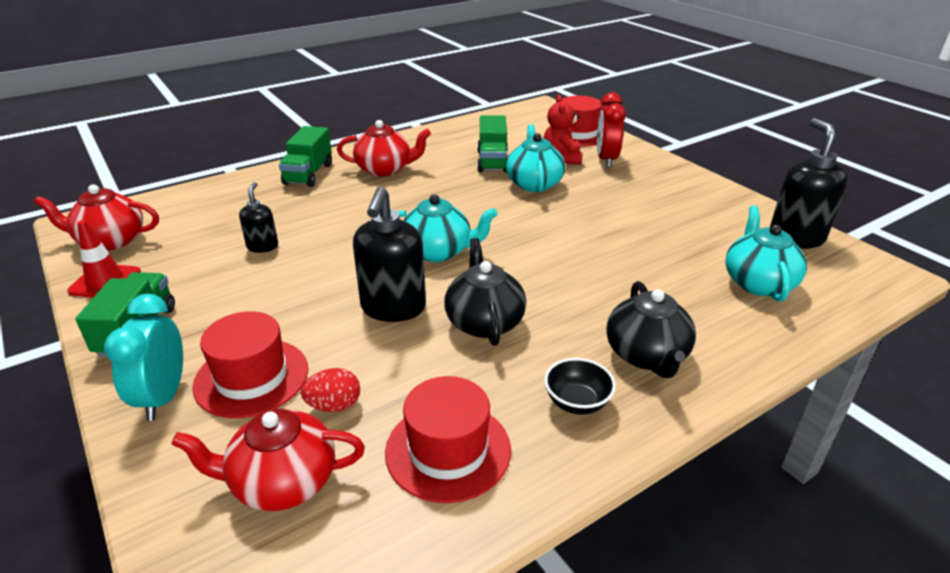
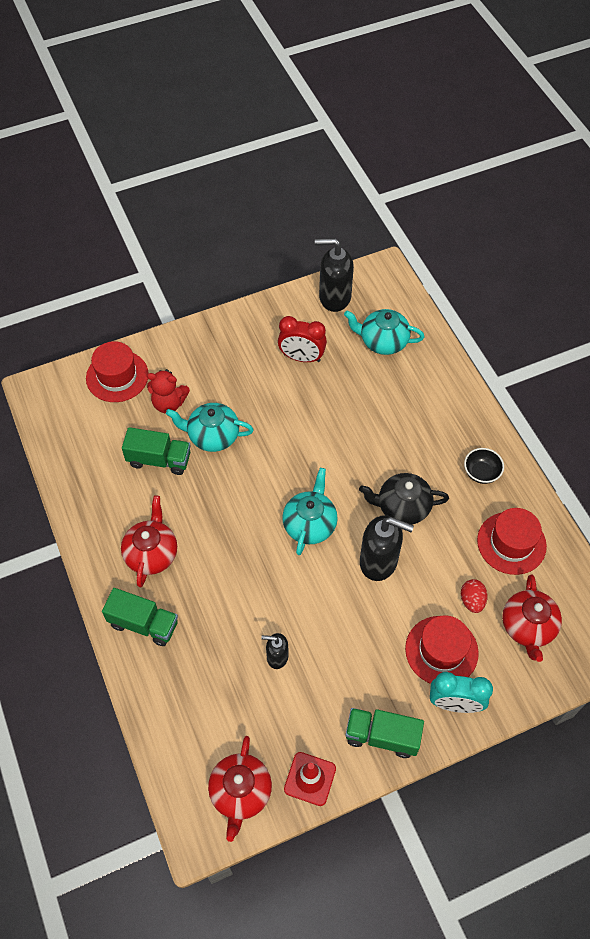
camera: 80 degrees left, 25 degrees up
red clock [597,92,626,168] -> red clock moved to [278,316,327,362]
black teapot [606,281,696,378] -> none

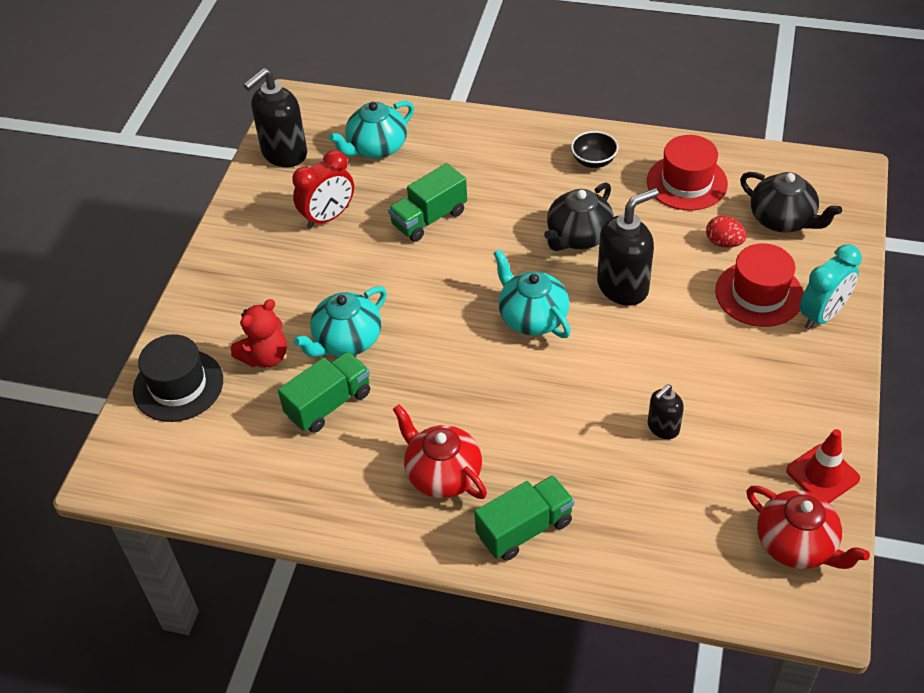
camera: 50 degrees left, 10 degrees down
red hat [86,341,149,402] -> black hat [133,334,223,422]
green truck [345,708,424,758] -> green truck moved to [388,163,467,242]
red teapot [502,574,562,662] -> black teapot [740,172,842,233]

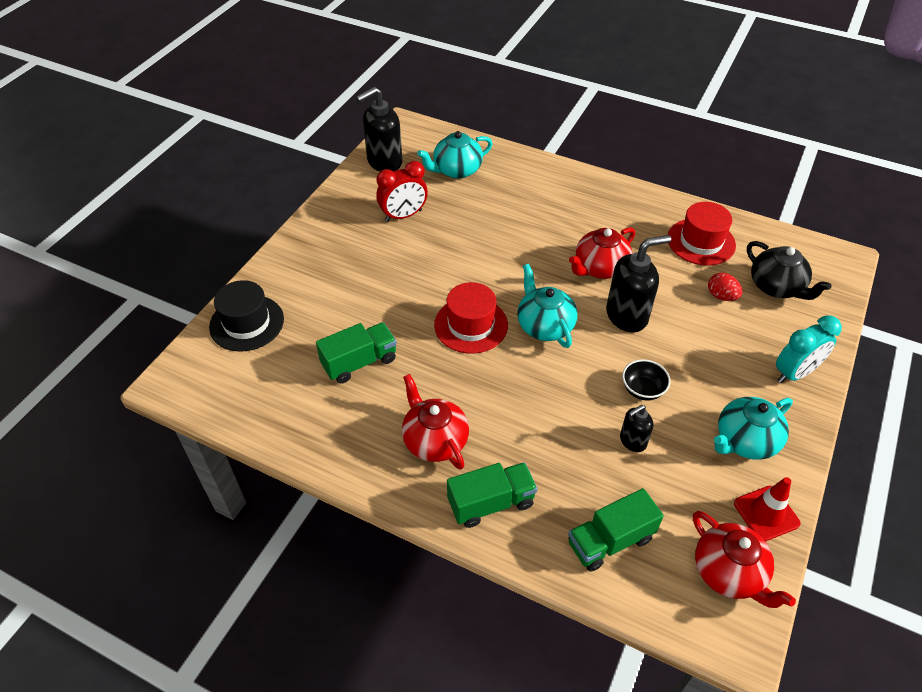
camera: 10 degrees right, 0 degrees up
red teddy bear [231,299,287,368] -> none
turquoise teapot [293,286,387,357] -> turquoise teapot moved to [714,397,793,460]
green truck [388,163,467,242] -> green truck moved to [568,488,664,572]
black teapot [544,182,614,251] -> red teapot [569,227,635,279]
black bowl [571,131,618,168] -> black bowl moved to [622,359,671,401]
red hat [715,243,804,327] -> red hat moved to [434,282,508,354]

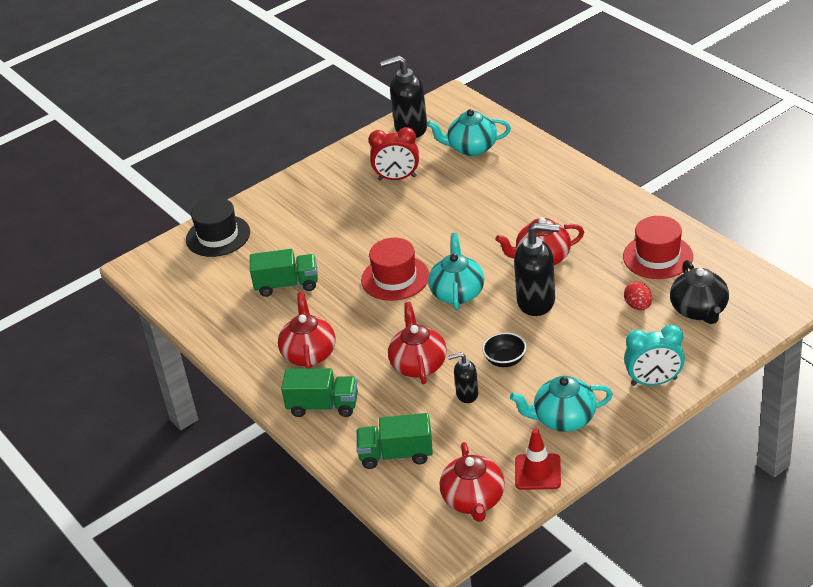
camera: 30 degrees right, 10 degrees down
none -> red teapot [388,302,447,384]

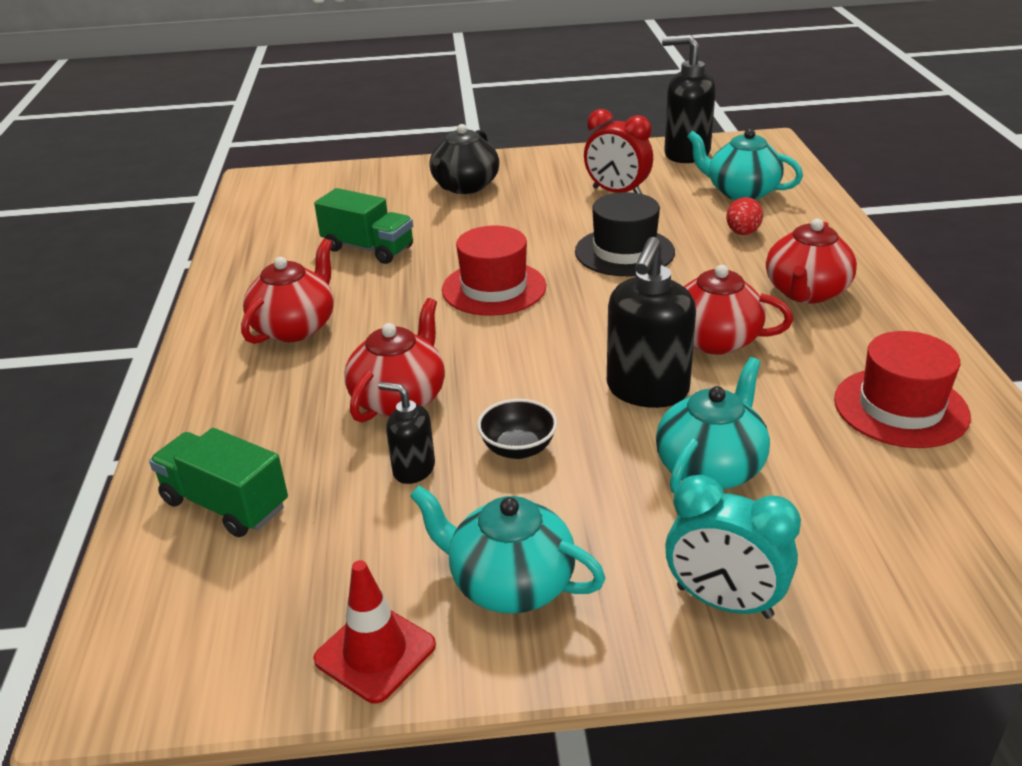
camera: 30 degrees right, 5 degrees down
black hat [186,198,250,257] -> black hat moved to [575,192,675,276]
green truck [281,368,358,417] -> none
turquoise teapot [428,233,484,310] -> turquoise teapot moved to [656,357,770,493]
red teapot [440,442,505,522] -> red teapot moved to [766,219,857,304]
black soap dispenser [514,223,559,316] -> black soap dispenser turned 75 degrees clockwise [607,237,696,408]
red egg [624,281,652,310] -> red egg moved to [726,197,763,235]
black teapot [670,260,729,324] -> black teapot moved to [429,124,499,194]

